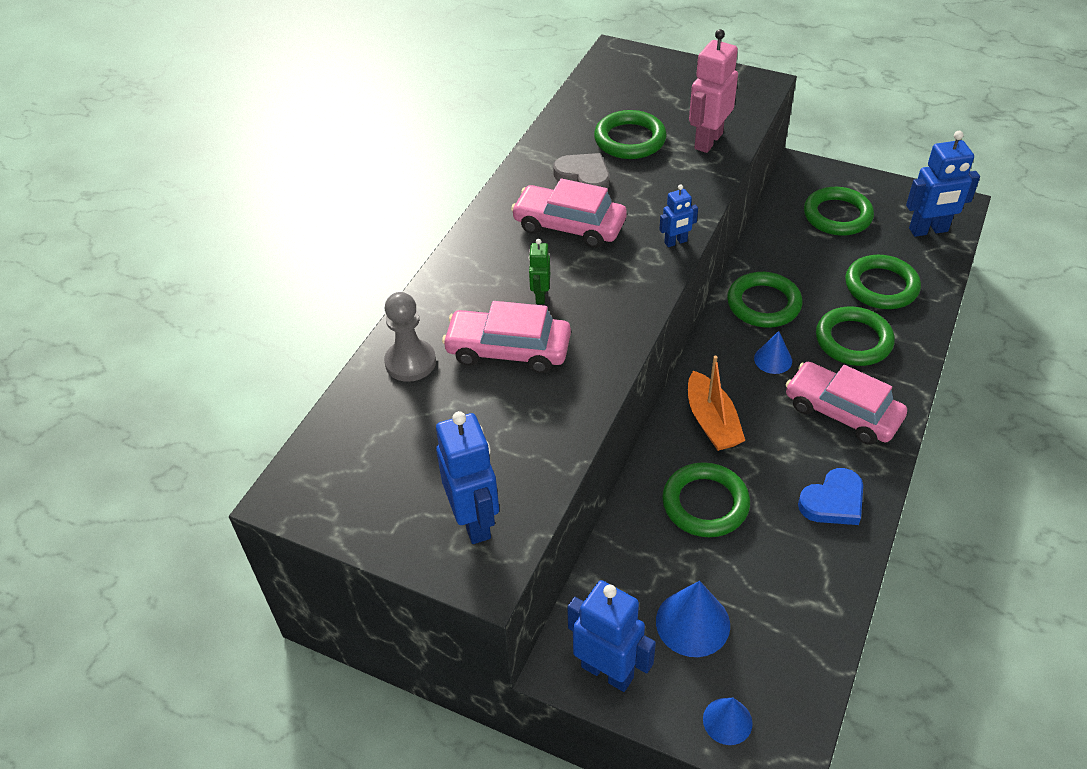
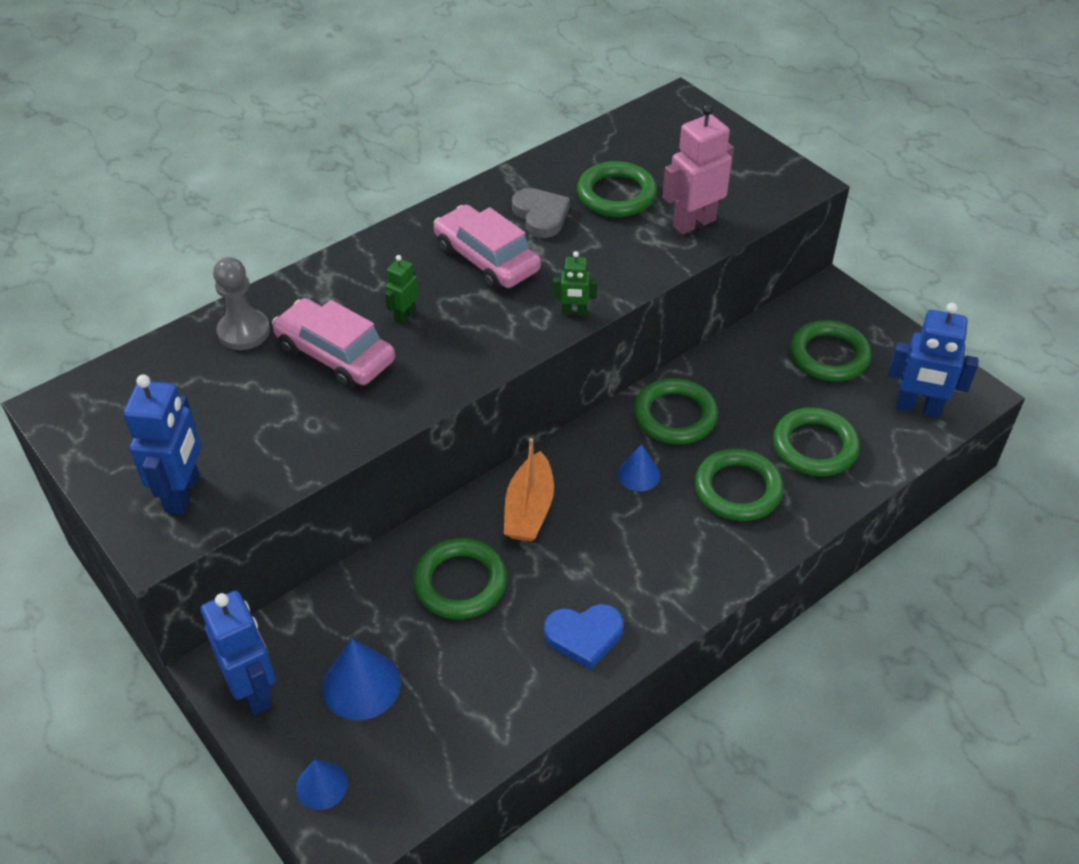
camera: 25 degrees right, 0 degrees up
blue robot [659,184,698,247] -> green robot [553,251,597,316]
pink car [786,362,907,445] -> none

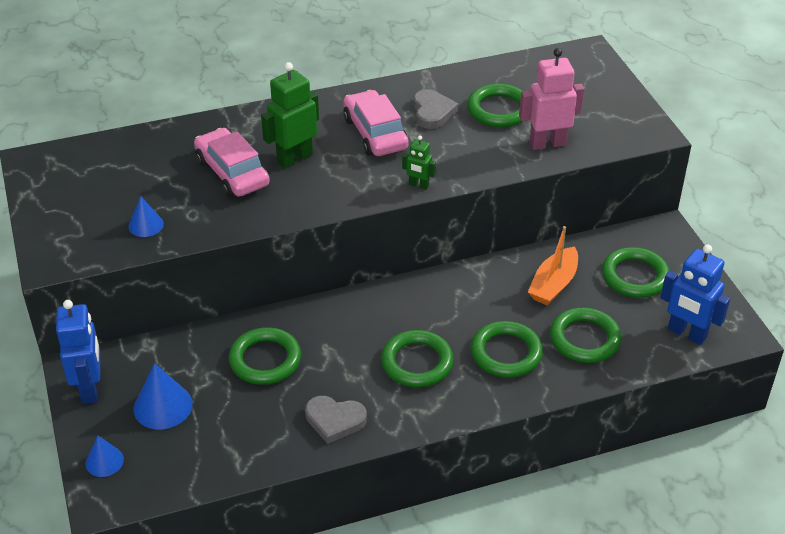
camera: 20 degrees right, 5 degrees down
blue robot [123,374,201,514] -> none
grey pawn [213,257,270,350] -> none
green robot [385,255,419,324] -> green robot [261,62,319,168], size x1.89
orange boat [504,438,554,542] -> orange boat moved to [528,226,578,306]
blue heart [544,604,624,669] -> grey heart [305,396,367,444]
blue cone [618,444,660,491] -> blue cone moved to [129,196,164,237]
green ring [634,378,718,445] -> green ring moved to [381,330,454,387]

